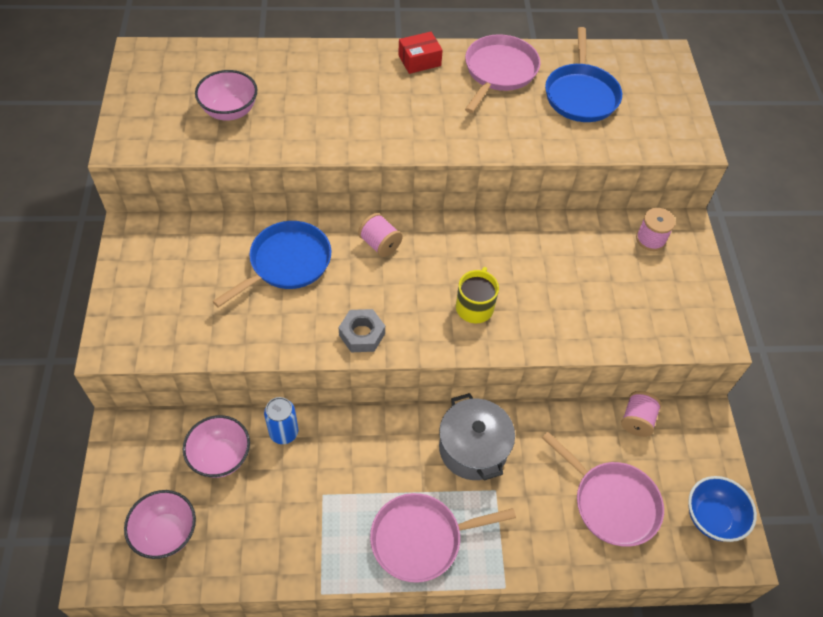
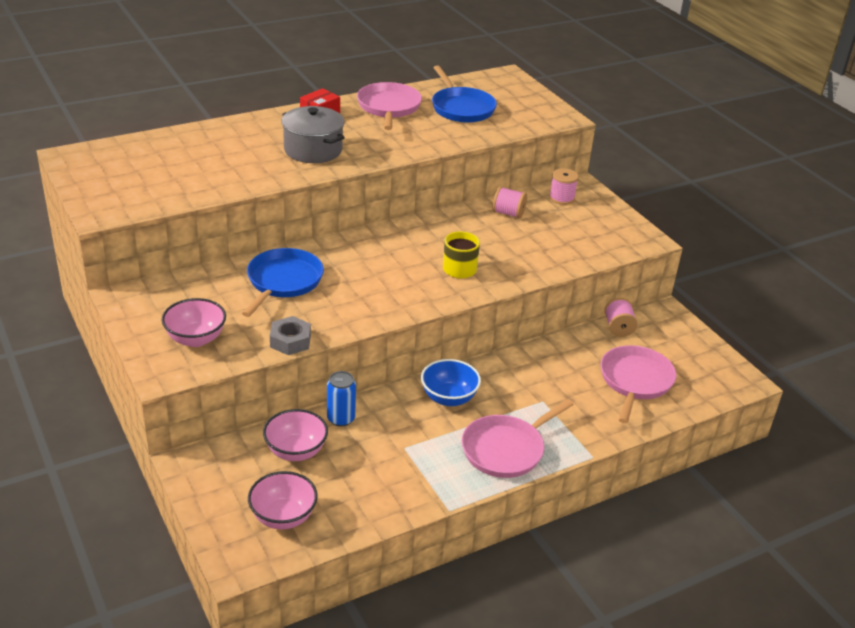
camera: 25 degrees left, 20 degrees down
pink bowl [195,70,257,121] -> pink bowl moved to [162,298,226,347]
grey nut [339,309,385,352] -> grey nut moved to [270,316,311,355]
pink spool [358,213,403,257] -> pink spool moved to [493,186,527,219]
grey pot [439,393,515,481] -> grey pot moved to [282,106,345,163]
pink pan [542,432,664,547] -> pink pan turned 90 degrees counterclockwise [601,345,676,423]
blue bowl [688,476,757,542] -> blue bowl moved to [421,359,481,406]

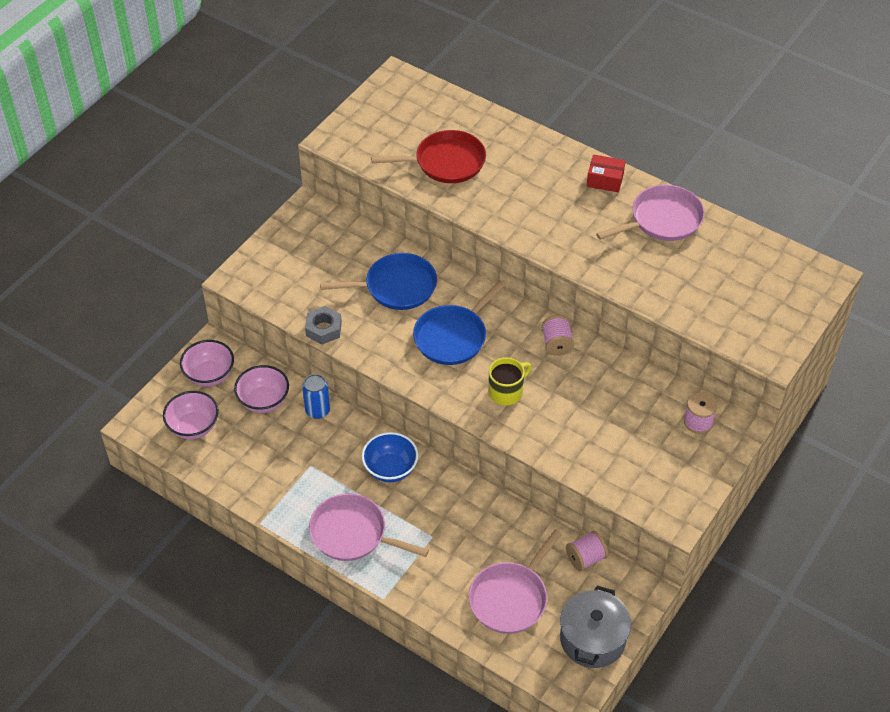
camera: 65 degrees right, 15 degrees up
pink bowl [162,298,226,347] -> pink bowl moved to [180,340,234,387]
grey pot [282,106,345,163] -> grey pot moved to [560,586,631,668]
blue pan [432,66,497,123] -> blue pan moved to [413,280,506,365]
pink spool [493,186,527,219] -> pink spool moved to [542,315,574,356]
pink pan [601,345,676,423] -> pink pan turned 135 degrees clockwise [469,529,562,634]
none -> red pan [371,130,486,183]

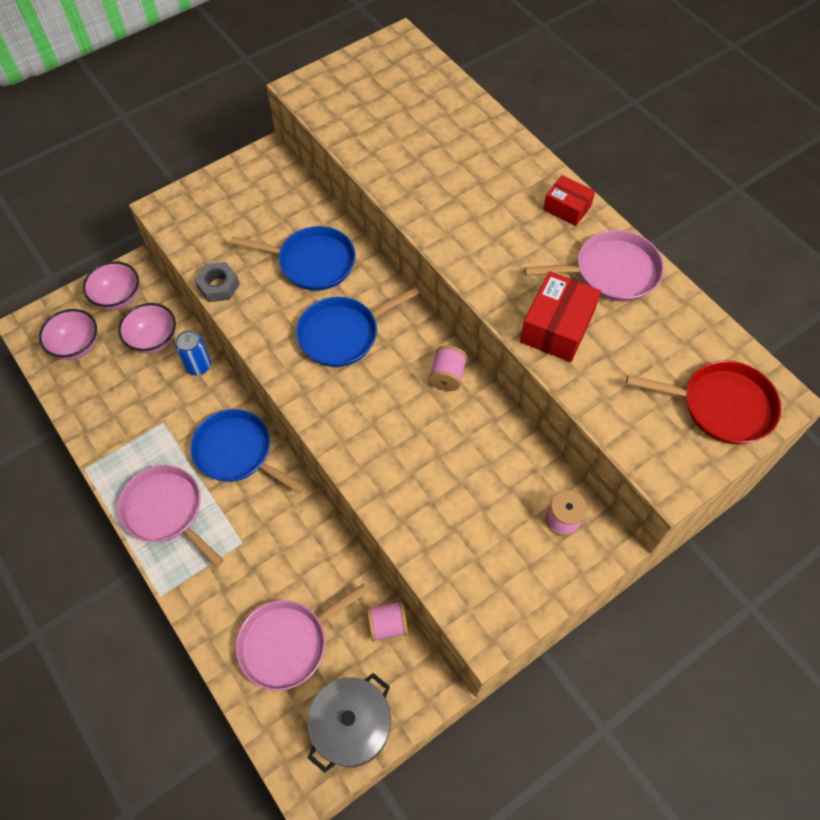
camera: 20 degrees right, 10 degrees up
blue bowl [362,432,418,482] -> blue pan [190,409,305,494]
red pan [371,130,486,183] -> red pan moved to [626,360,781,444]
yellow mug [488,357,532,405] -> none
none -> red box [520,271,601,362]

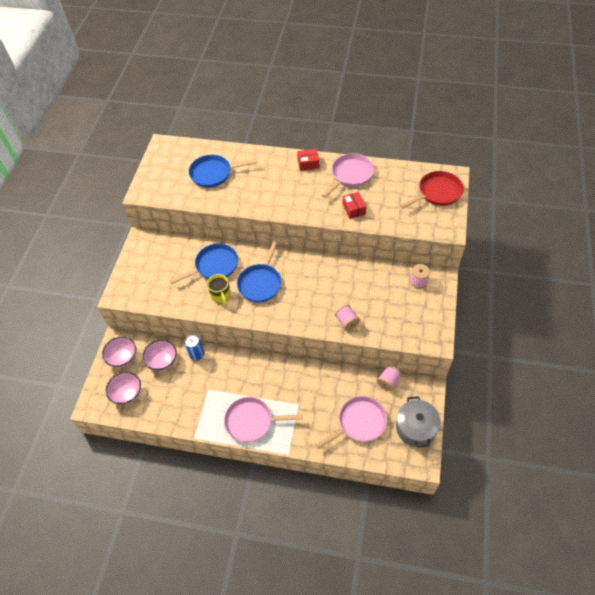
camera: 40 degrees left, 5 degrees down
blue pan [190,409,305,494] -> blue pan moved to [189,155,258,188]
grey nut [195,262,240,302] -> none
pink pan [236,583,369,691] -> pink pan turned 135 degrees counterclockwise [315,396,387,449]
pink spool [429,345,467,391] -> pink spool moved to [335,305,360,331]
red box [520,271,601,362] -> red box [343,192,366,219], size x0.63
none -> yellow mug [207,274,231,305]

